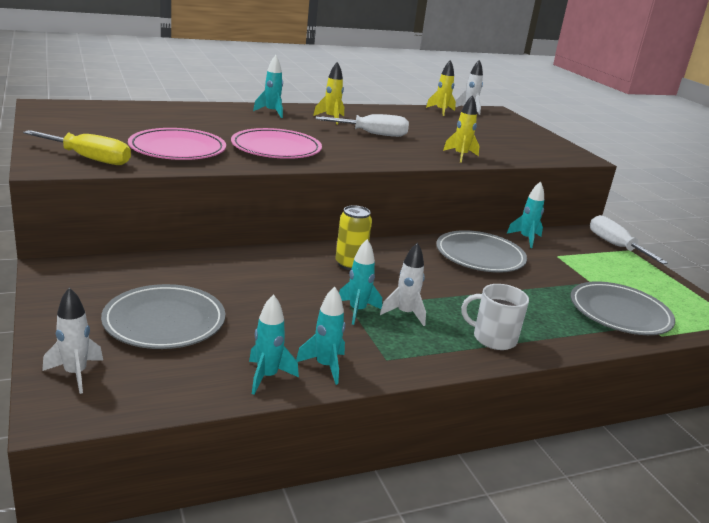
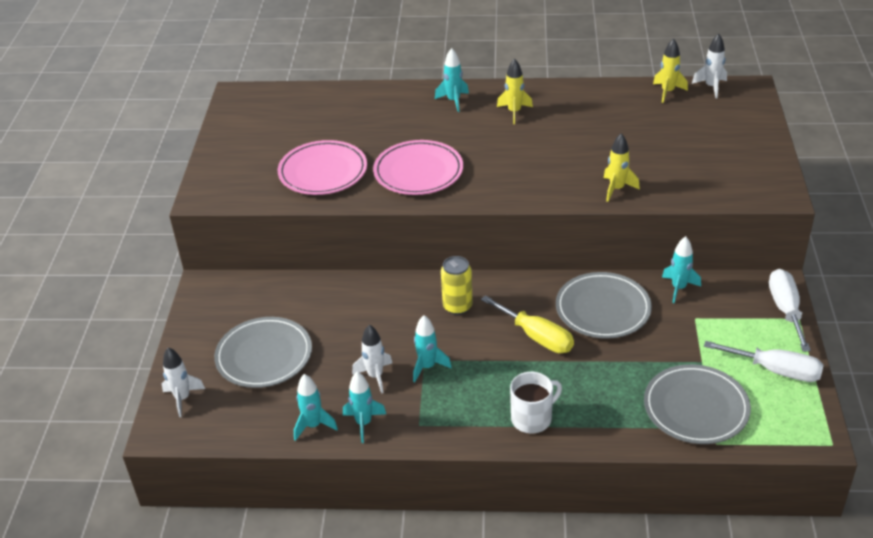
camera: 30 degrees right, 15 degrees up
yellow screwdriver [23,130,131,165] -> yellow screwdriver moved to [481,295,574,353]
white screwdriver [316,114,409,137] -> white screwdriver moved to [704,341,823,382]
white rocket [380,243,426,326] -> white rocket moved to [352,325,393,394]
white mug [461,284,529,350] -> white mug turned 105 degrees clockwise [510,372,562,433]

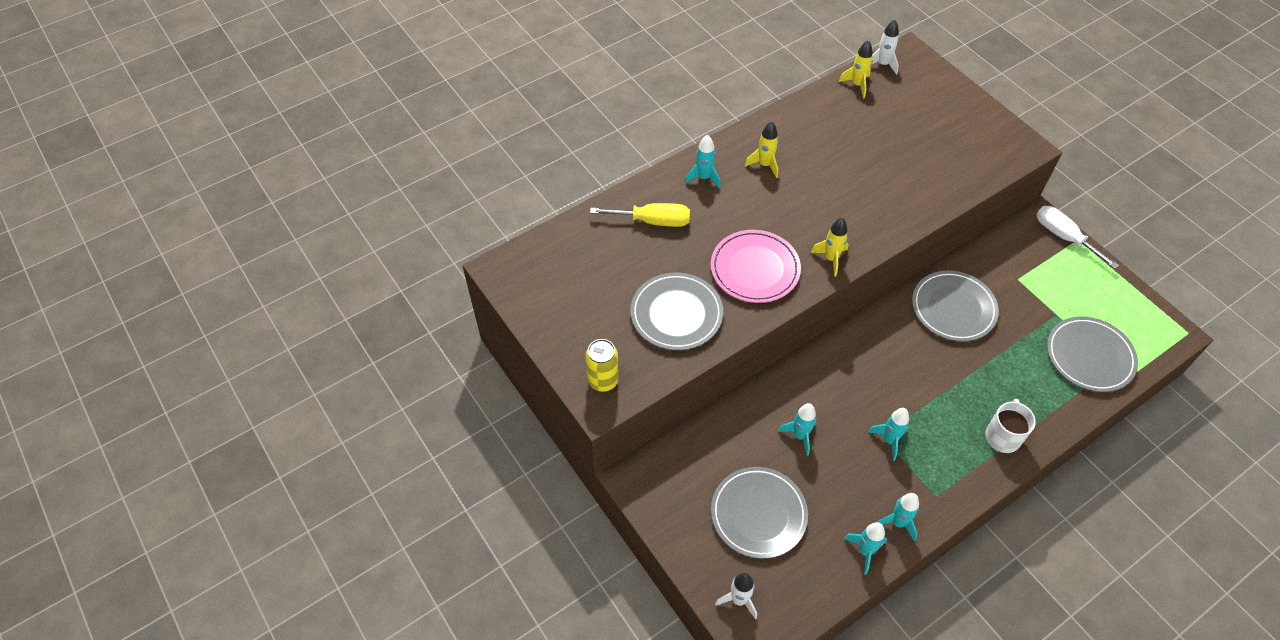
camera: 40 degrees left, 15 degrees up
pink plate [278,140,367,195] -> grey plate [630,273,723,350]
white rocket [352,325,393,394] -> none
yellow can [441,256,473,315] -> yellow can moved to [586,339,619,392]
yellow screwdriver [481,295,574,353] -> yellow screwdriver moved to [590,203,690,227]
yellow rocket [604,133,640,202] -> yellow rocket moved to [810,218,849,277]
turquoise rocket [662,236,701,303] -> turquoise rocket moved to [778,403,817,456]
white screwdriver [704,341,823,382] -> none

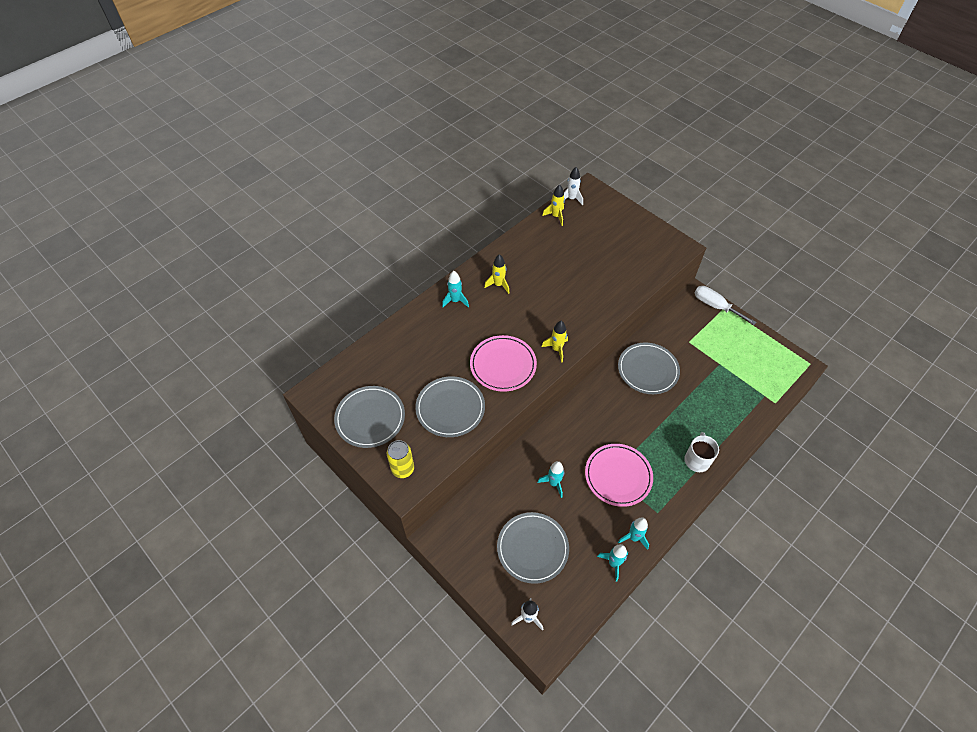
camera: 10 degrees left, 0 degrees up
yellow screwdriver [590,203,690,227] -> none
turquoise rocket [868,408,909,461] -> pink plate [585,444,653,507]
grey plate [1047,316,1138,392] -> grey plate moved to [334,386,405,448]

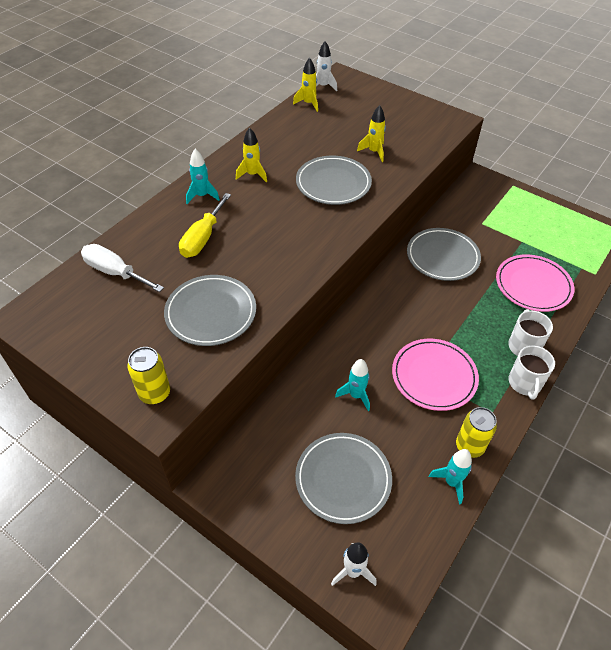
camera: 10 degrees left, 5 degrees down
grey plate [334,386,405,448] -> grey plate moved to [296,156,372,205]
pink plate [470,335,537,392] -> pink plate moved to [496,254,574,312]
yellow rocket [542,321,568,362] -> yellow rocket moved to [357,105,386,162]
turquoise rocket [618,517,649,550] -> yellow can [456,407,497,458]
white screwdriver [695,286,756,325] -> white screwdriver moved to [81,244,164,292]
none -> yellow screwdriver [179,193,231,258]
none -> white mug [509,346,555,400]

